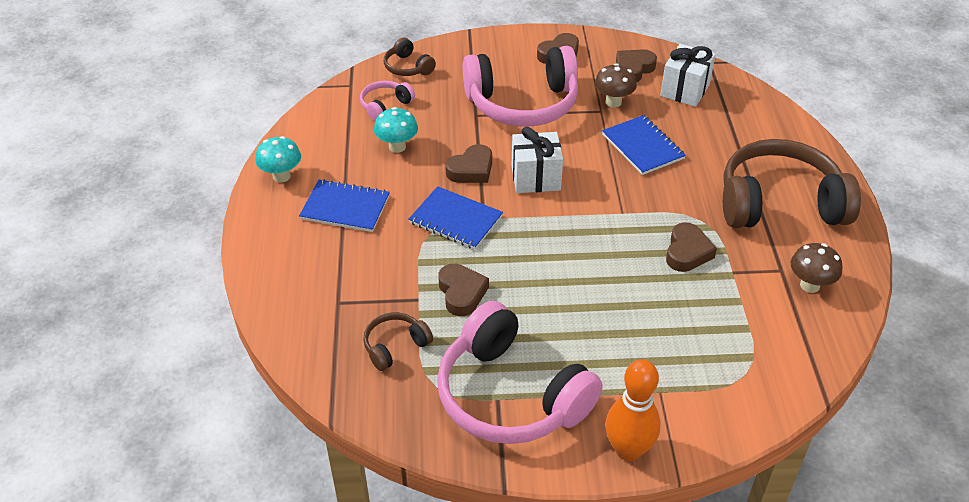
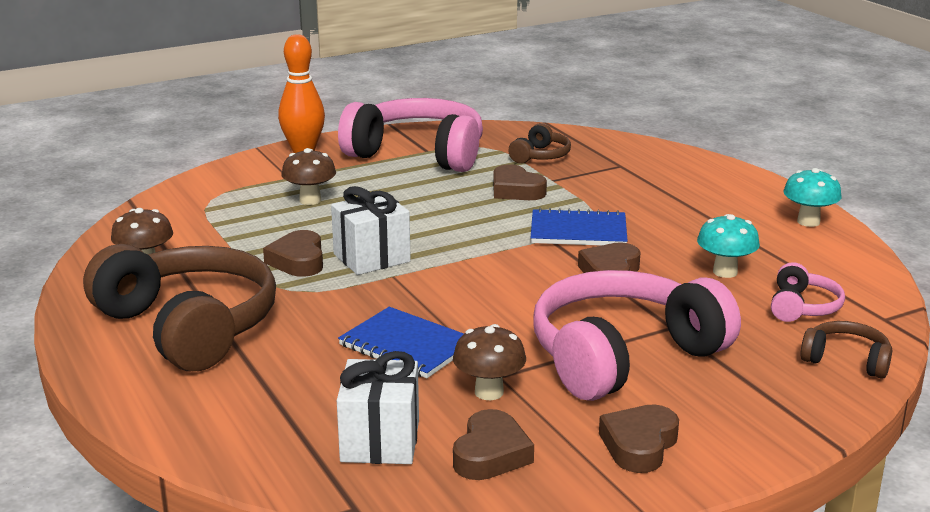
camera: 155 degrees right, 20 degrees down
blue notebook [299,179,390,232] -> none
white gift [512,127,563,193] -> white gift moved to [331,186,411,275]
brown headphones [723,139,861,228] -> brown headphones turned 105 degrees counterclockwise [83,244,276,371]
none -> brown mushroom [282,148,336,205]

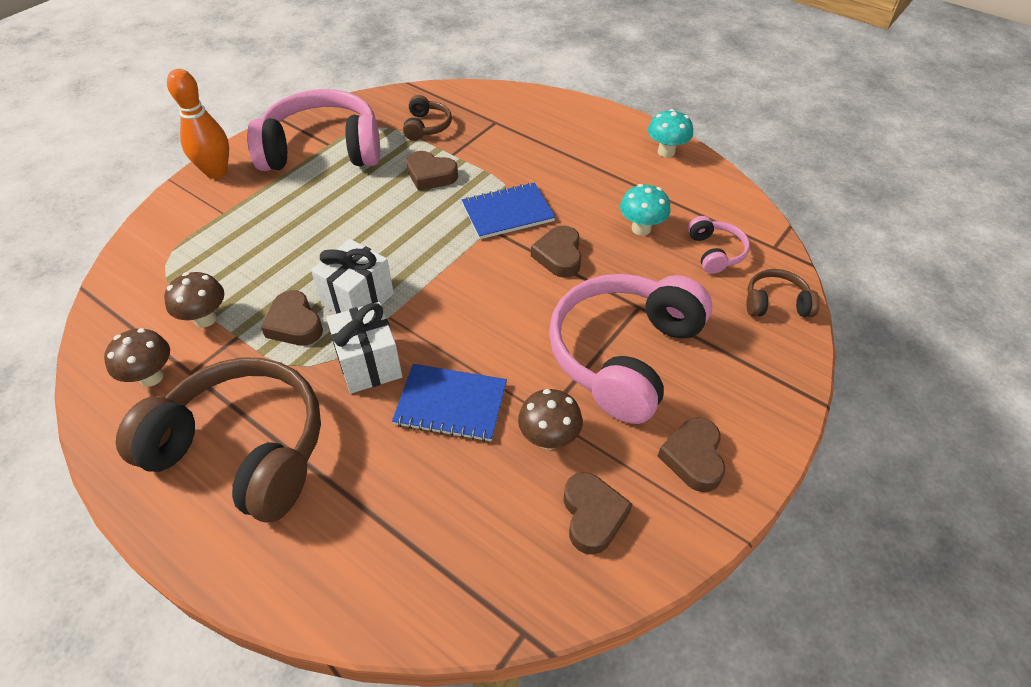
camera: 25 degrees left, 25 degrees up
brown mushroom [282,148,336,205] -> brown mushroom moved to [164,272,224,327]
white gift [337,351,419,464] -> white gift moved to [326,302,402,394]

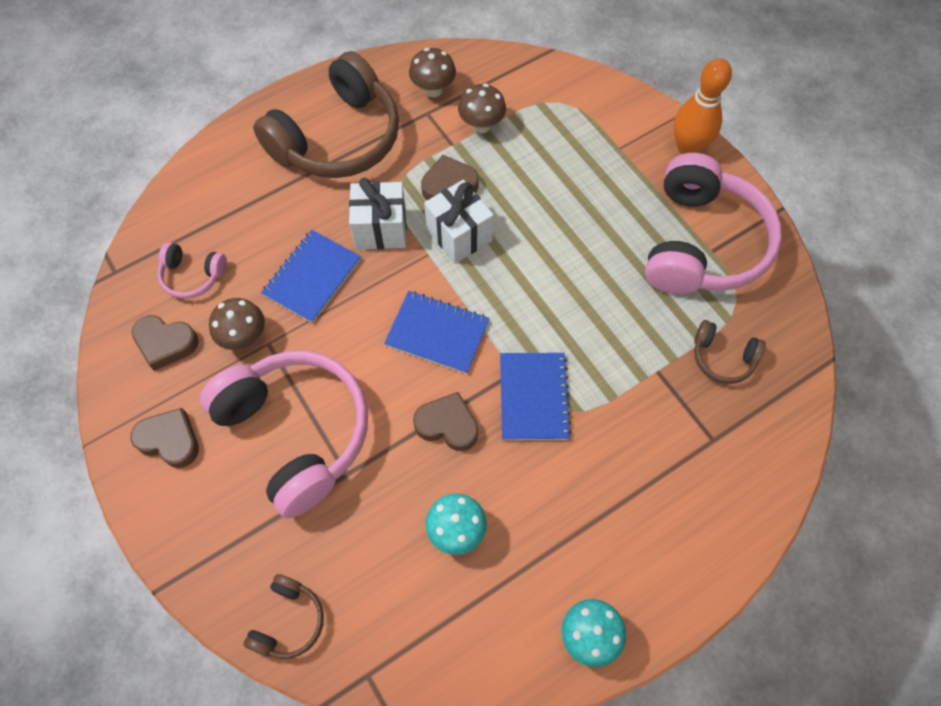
camera: 110 degrees right, 15 degrees up
brown heart [406,151,458,191] -> none
pink headphones [688,216,750,274] -> pink headphones moved to [158,242,227,299]
none -> blue notebook [384,291,490,374]

